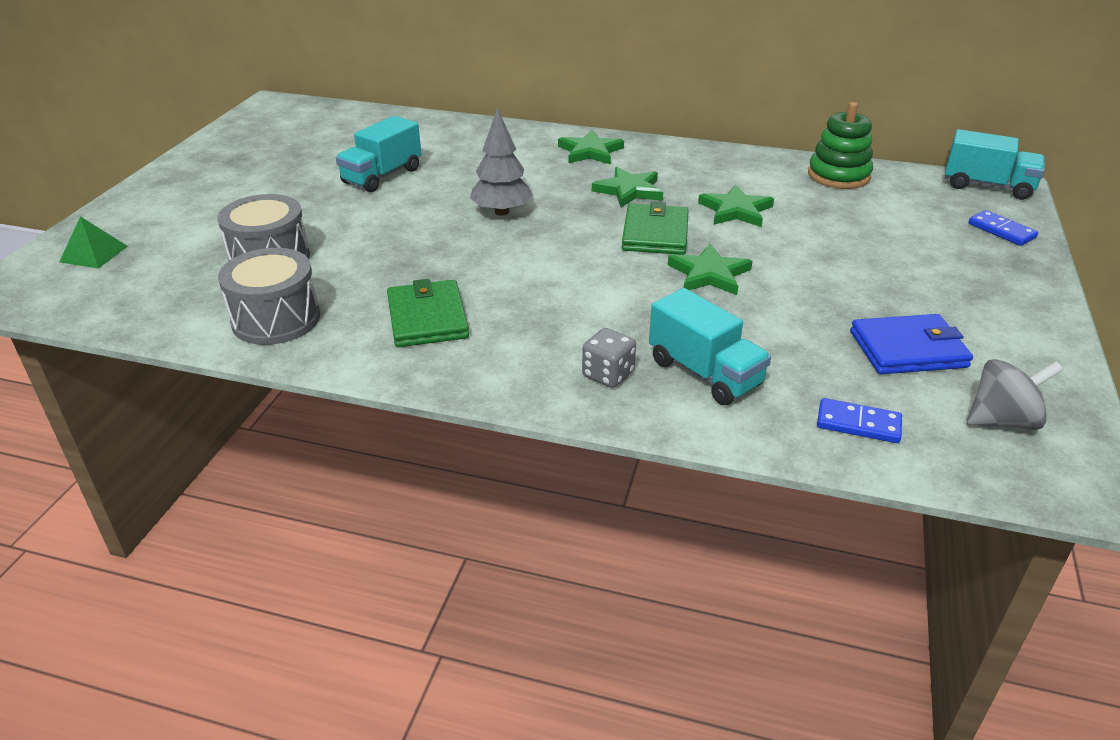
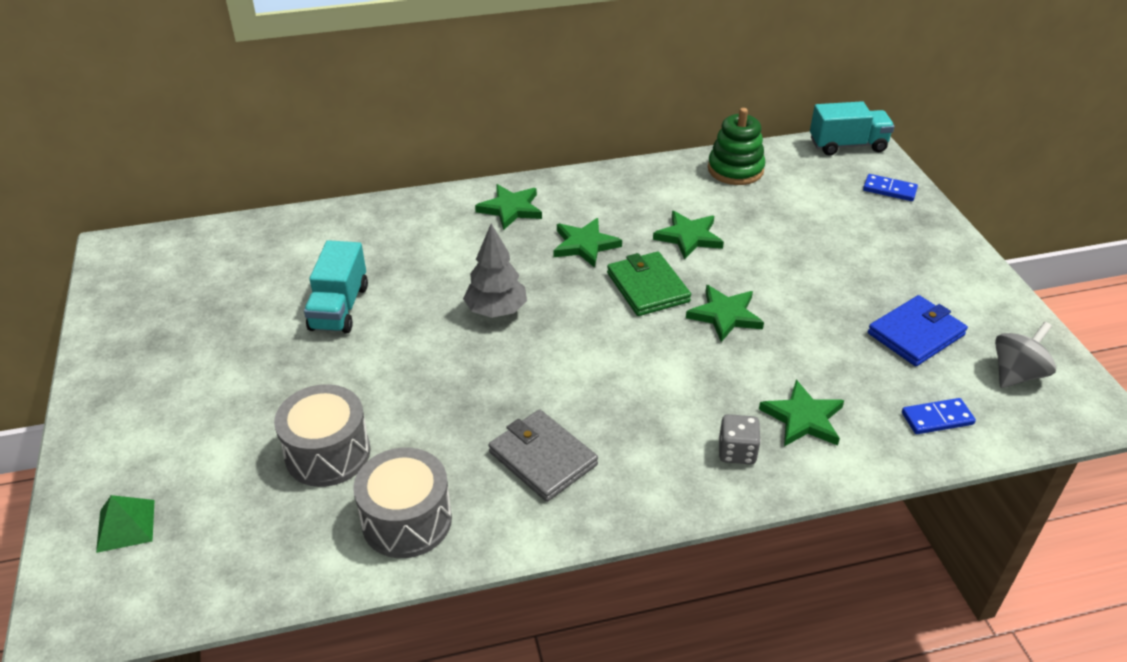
camera: 30 degrees left, 5 degrees up
green wallet [387,279,469,347] -> grey wallet [489,410,598,502]
turquoise truck [649,288,771,405] -> green star [759,380,844,446]

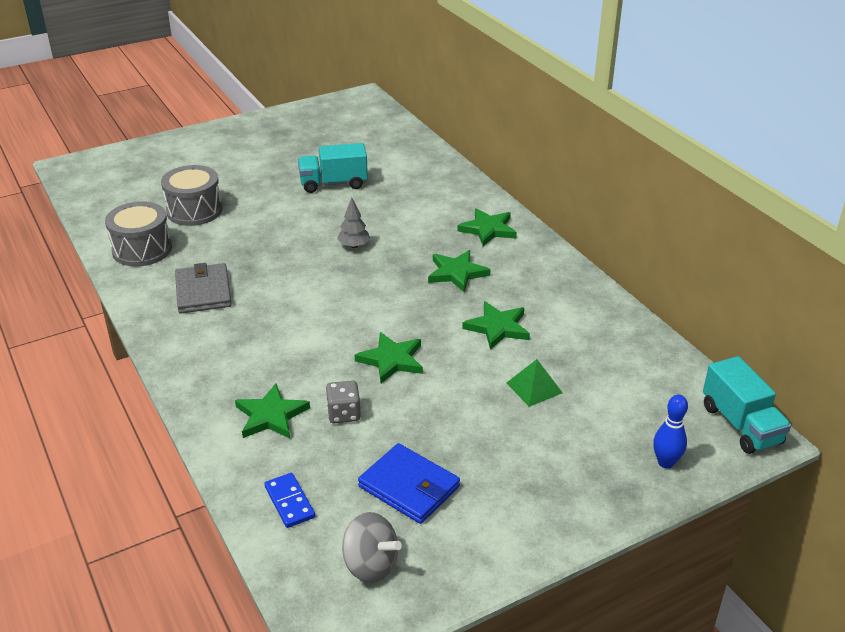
camera: 75 degrees right, 5 degrees down
green pyramid [96,495,155,553] -> green pyramid moved to [507,359,563,407]
grey tree [463,224,527,318] -> grey tree [337,198,370,248], size x0.65
grey wallet [489,410,598,502] -> grey wallet turned 45 degrees counterclockwise [175,263,232,313]
green wallet [607,252,691,316] -> none
green stacking toy [708,108,765,185] -> none
grey dice [719,414,761,465] -> grey dice moved to [326,380,361,423]
blue domino [863,174,918,201] -> blue bowling pin [653,395,688,469]

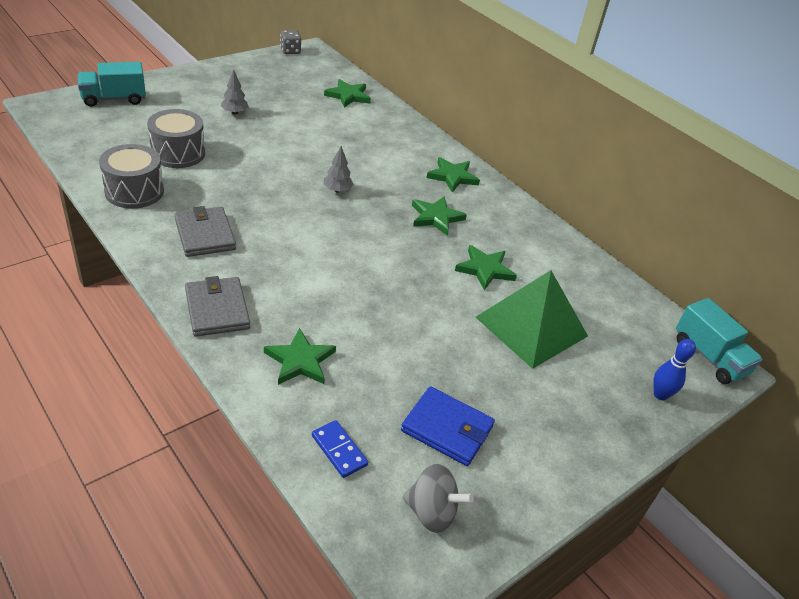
camera: 15 degrees left, 5 degrees up
turquoise truck [298,143,368,193] -> turquoise truck moved to [78,62,146,107]
grey dice [326,380,361,423] -> grey dice moved to [280,30,301,54]
green star [355,332,423,383] -> green star moved to [324,79,371,108]
green pyramid [507,359,563,407] -> green pyramid [475,270,588,369], size x2.22
none -> grey wallet [185,276,250,337]
none -> grey tree [221,70,249,115]

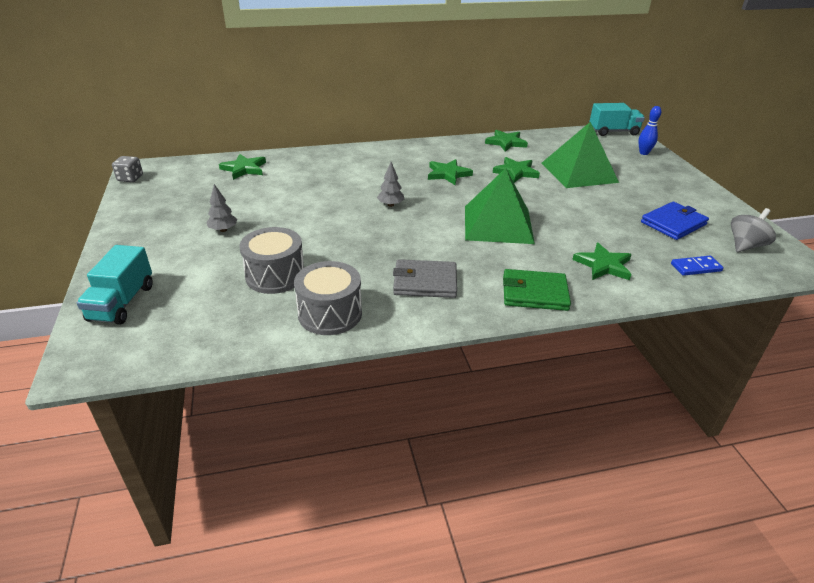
camera: 60 degrees left, 5 degrees down
grey wallet [185,276,250,337] -> green wallet [503,269,571,311]
green star [426,157,480,193] -> green star moved to [485,130,528,152]
none -> green pyramid [465,168,535,244]

